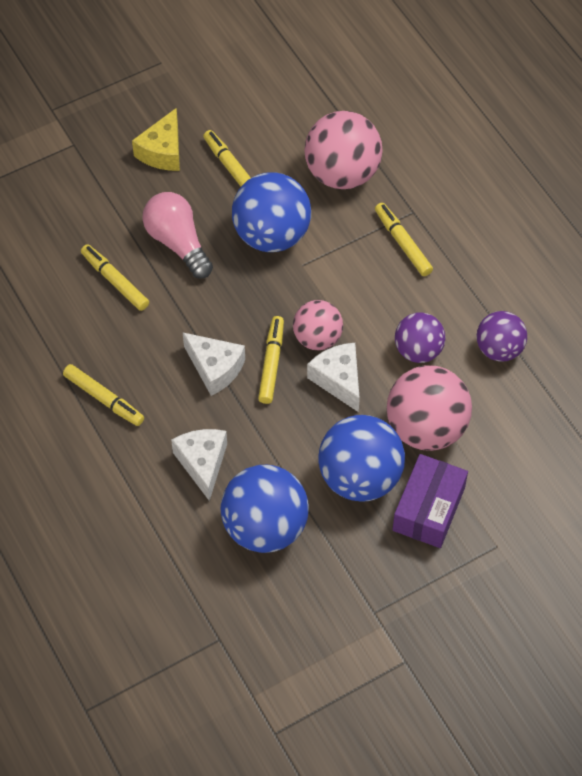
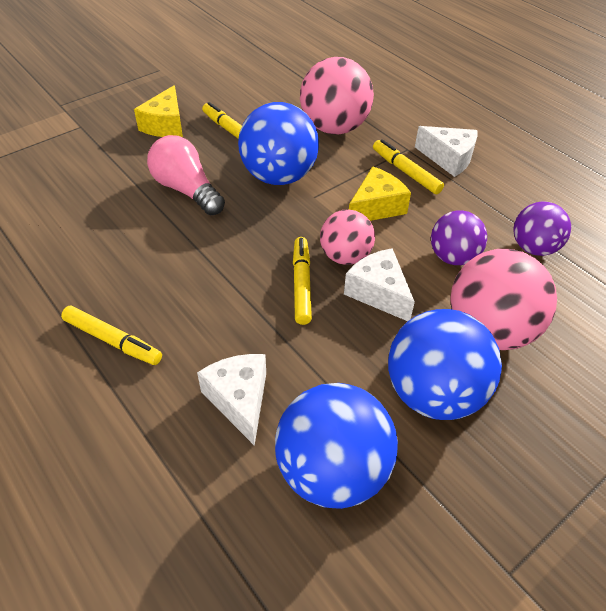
camera: 10 degrees left, 10 degrees down
yellow marker [81,244,149,311] -> none
white cheese [183,333,245,396] -> white cheese moved to [415,126,477,177]
purple box [393,454,468,548] -> none
none -> yellow cheese [349,166,411,221]

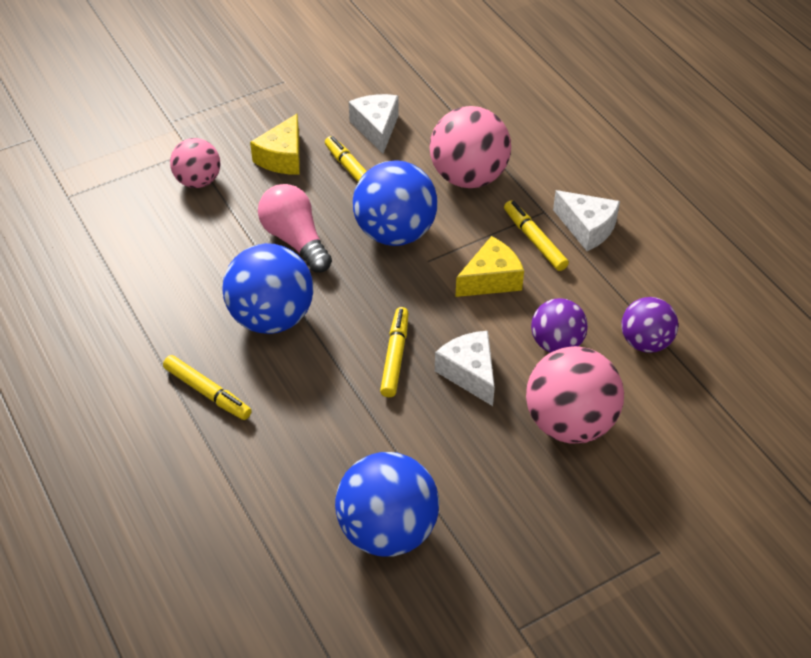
camera: 10 degrees right, 0 degrees up
white cheese [197,354,266,446] -> white cheese moved to [349,94,399,154]
pink ball [320,209,375,265] -> pink ball moved to [170,138,220,188]
blue ball [388,309,502,420] -> blue ball moved to [223,243,313,334]

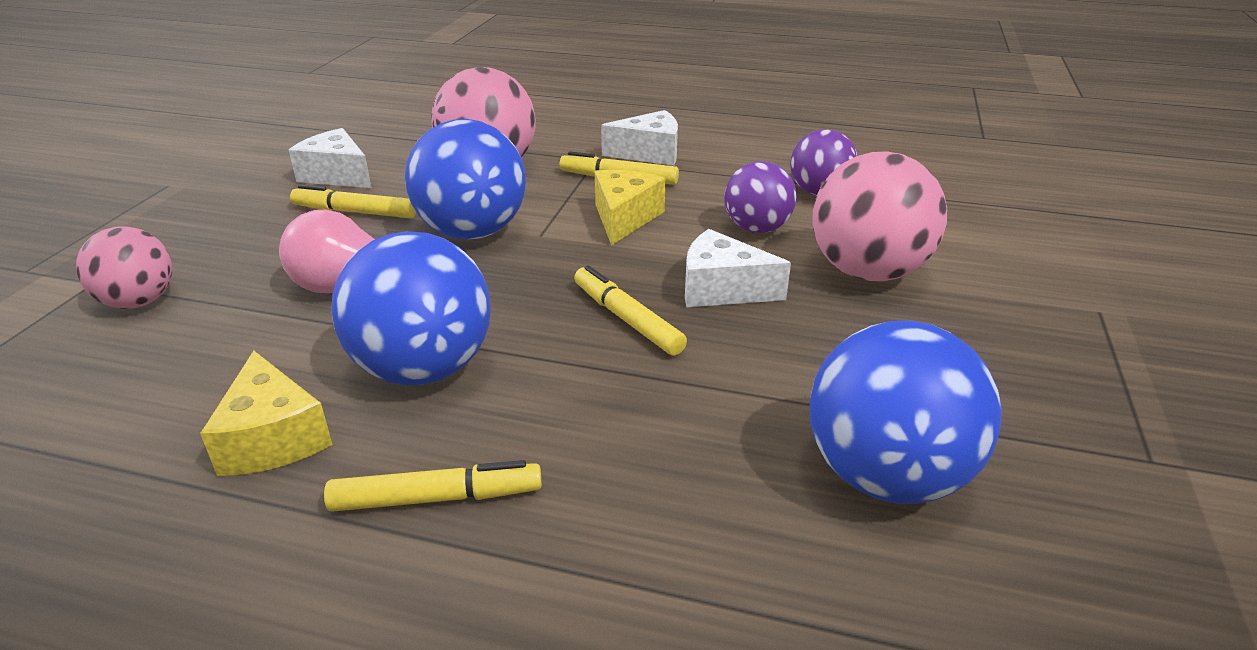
camera: 45 degrees left, 15 degrees down
yellow cheese [250,114,300,175] -> yellow cheese moved to [200,351,333,476]

